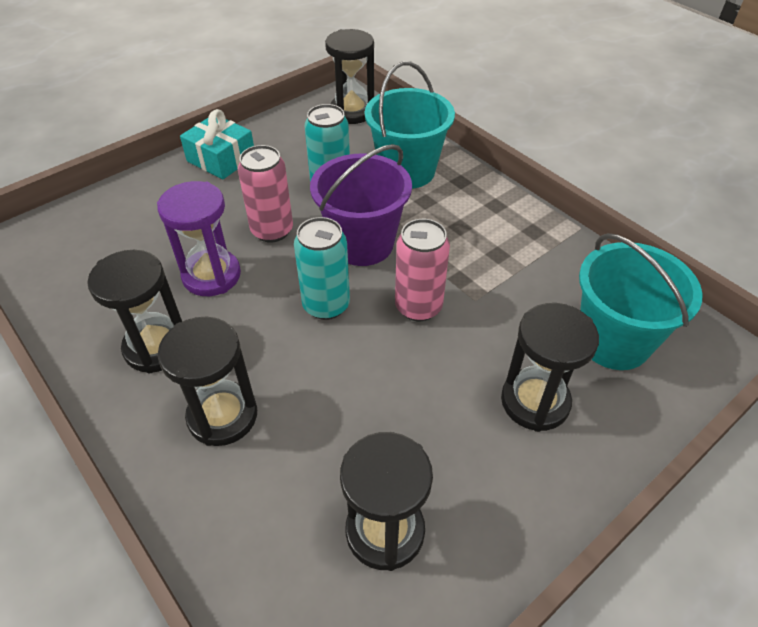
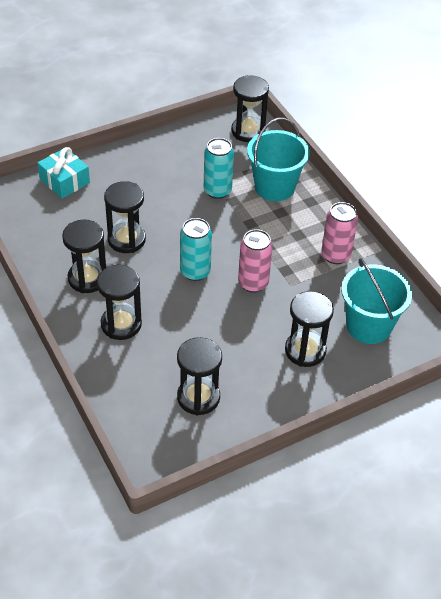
camera: 10 degrees right, 0 degrees up
purple hourglass [157,181,241,296] -> black hourglass [104,181,146,253]
turquoise gift [180,109,254,179] -> turquoise gift moved to [37,147,90,199]
pink can [238,145,293,243] -> pink can moved to [321,202,358,264]
purple bucket [310,144,412,266] -> none

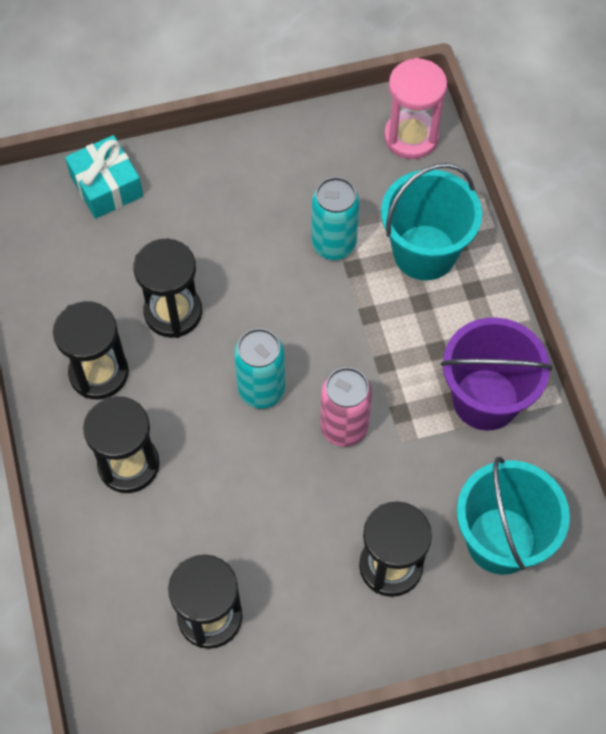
camera: 15 degrees right, 15 degrees up
black hourglass [231,75,269,142] -> pink hourglass [384,58,447,159]
pink can [321,202,358,264] -> purple bucket [441,317,552,430]

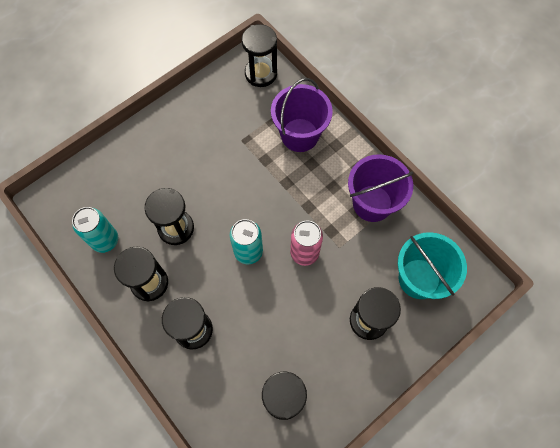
camera: 25 degrees left, 5 degrees up
turquoise gift [65,135,143,219] -> none
turquoise can [312,177,359,260] -> turquoise can moved to [72,207,118,253]
turquoise bucket [381,163,482,280] -> purple bucket [271,78,333,152]
pink hourglass [384,58,447,159] -> black hourglass [241,24,277,87]

